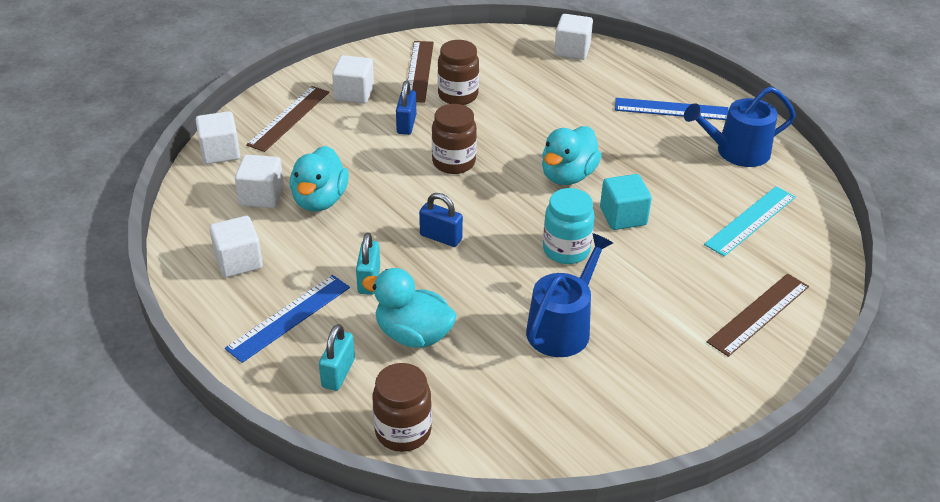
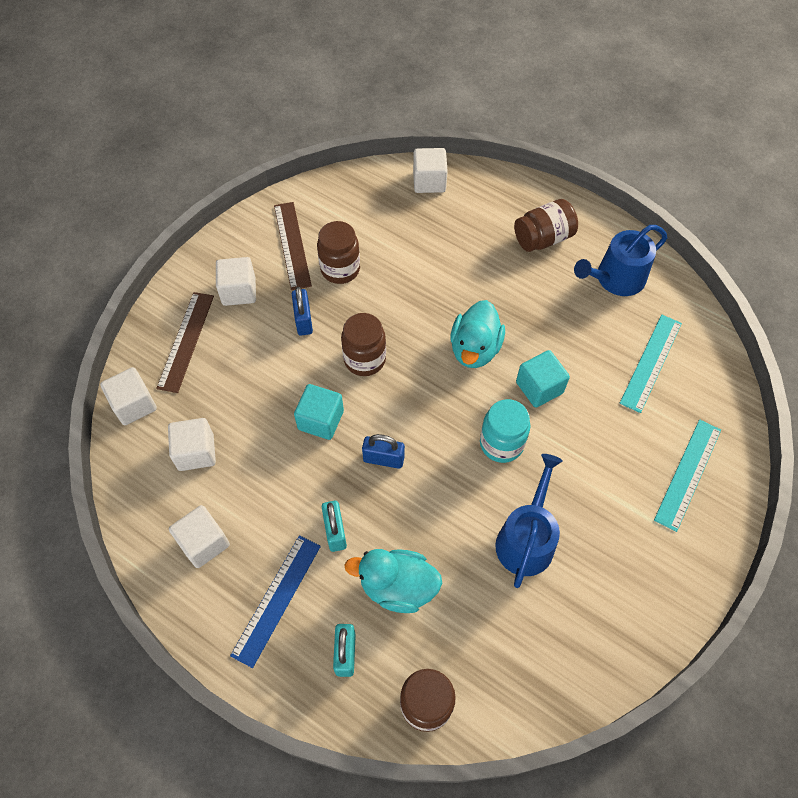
camera: 15 degrees left, 20 degrees up
turquoise duck [290,146,349,212] -> none
blue ruler [615,98,729,120] -> brown jar [514,199,578,252]
brown ruler [707,274,809,357] -> turquoise ruler [654,420,721,532]
none -> turquoise cube [294,384,344,440]

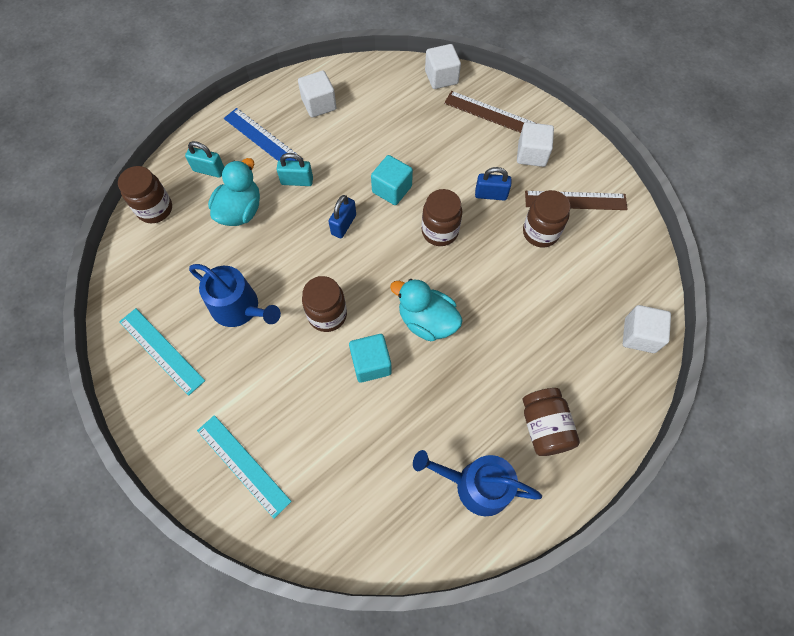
camera: 105 degrees right, 5 degrees up
white cube [168,418,216,471] -> none
turquoise jar [480,399,530,463] -> brown jar [302,276,347,332]
blue watering can [574,225,667,296] -> blue watering can turned 60 degrees counterclockwise [413,450,542,516]
turquoise ruler [620,315,682,413] -> turquoise ruler moved to [119,308,205,396]

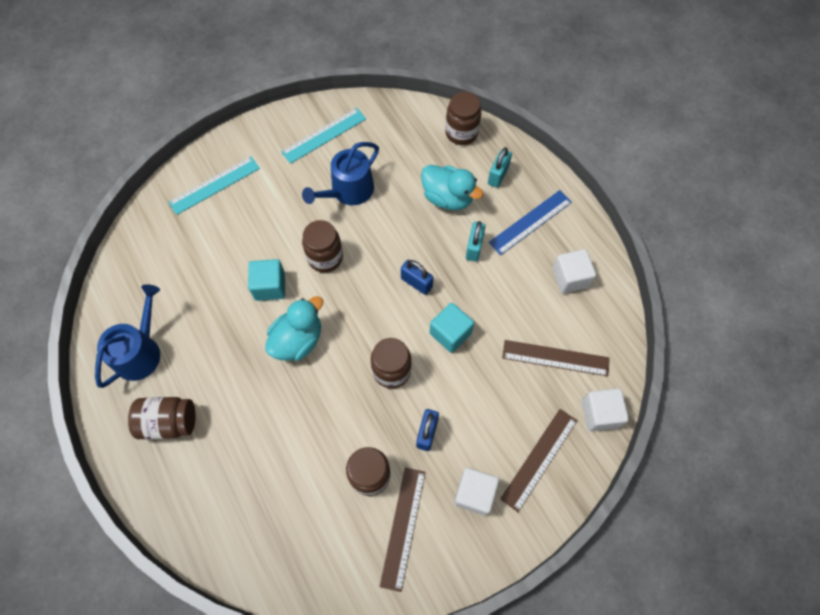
camera: 100 degrees right, 0 degrees up
white cube [623,305,671,353] -> none
none -> brown ruler [502,340,610,376]

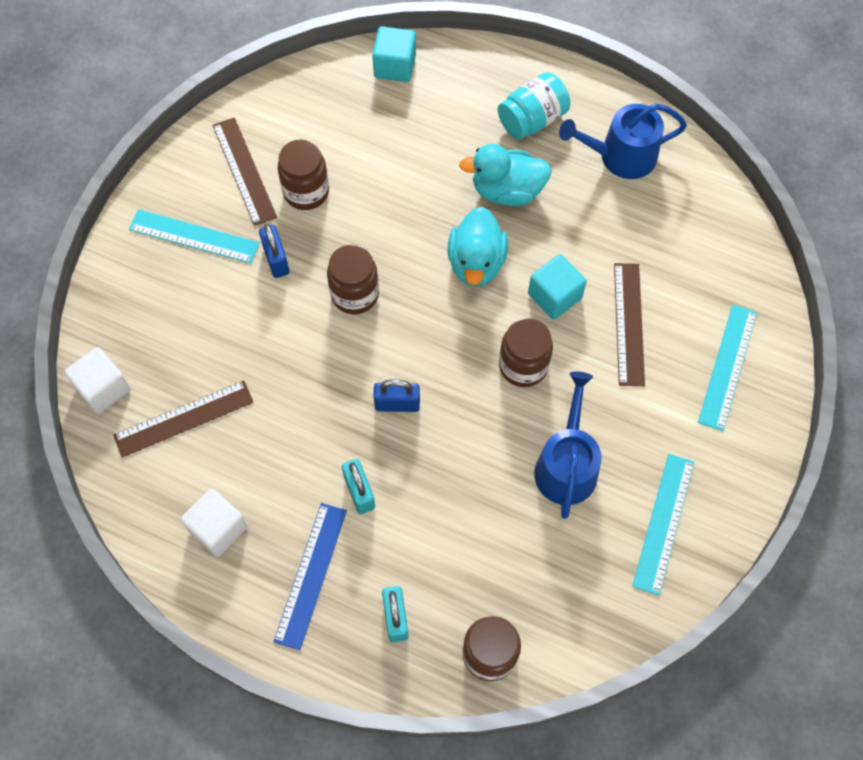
camera: 145 degrees right, 0 degrees up
blue watering can [95,284,160,388] -> blue watering can turned 90 degrees clockwise [559,104,687,179]
brown jar [128,397,196,439] -> turquoise jar [498,72,570,139]
turquoise duck [421,165,483,210] -> turquoise duck moved to [459,144,552,206]
turquoise cube [430,303,474,353] -> turquoise cube moved to [372,26,416,82]
white cube [454,467,499,516] -> turquoise ruler [129,209,259,264]
brown ruler [500,409,578,512] -> brown ruler moved to [614,263,645,386]

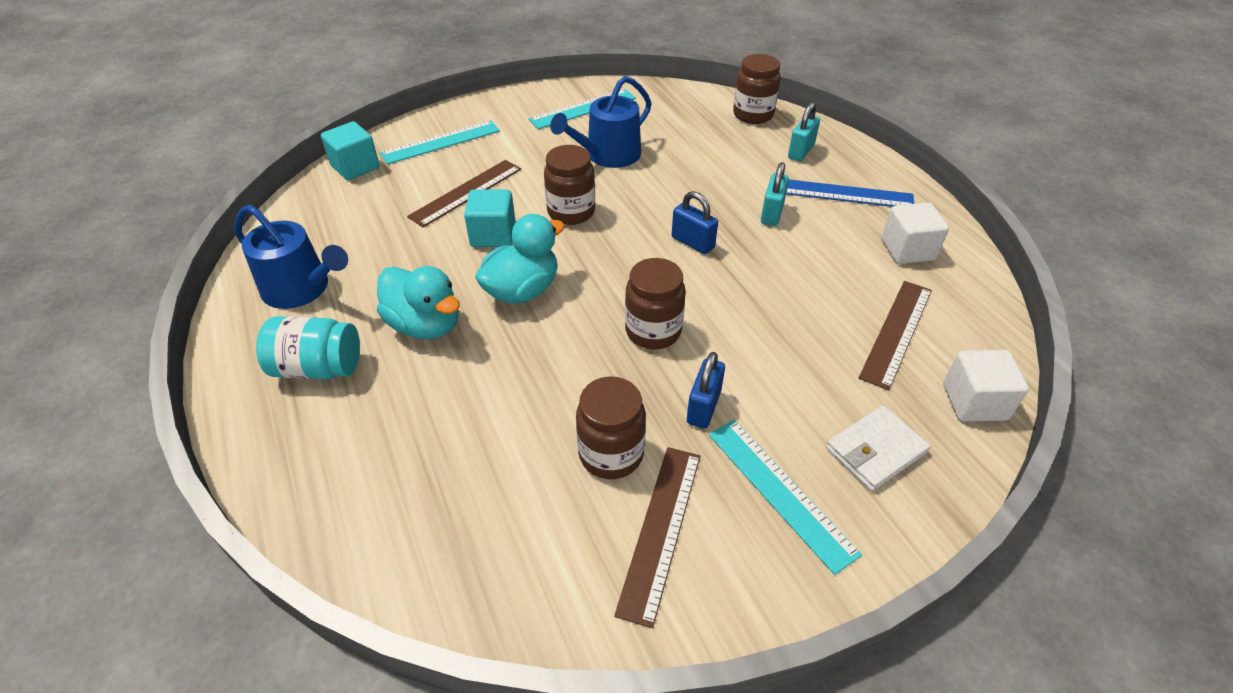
camera: 140 degrees left, 20 degrees down
brown ruler [113,381,254,458] -> brown ruler turned 75 degrees counterclockwise [859,281,932,390]
blue ruler [273,503,347,650] -> blue ruler turned 45 degrees clockwise [786,180,914,207]
turquoise cube [372,26,416,82] -> turquoise cube moved to [321,121,380,180]
none -> white wallet [826,406,930,491]

